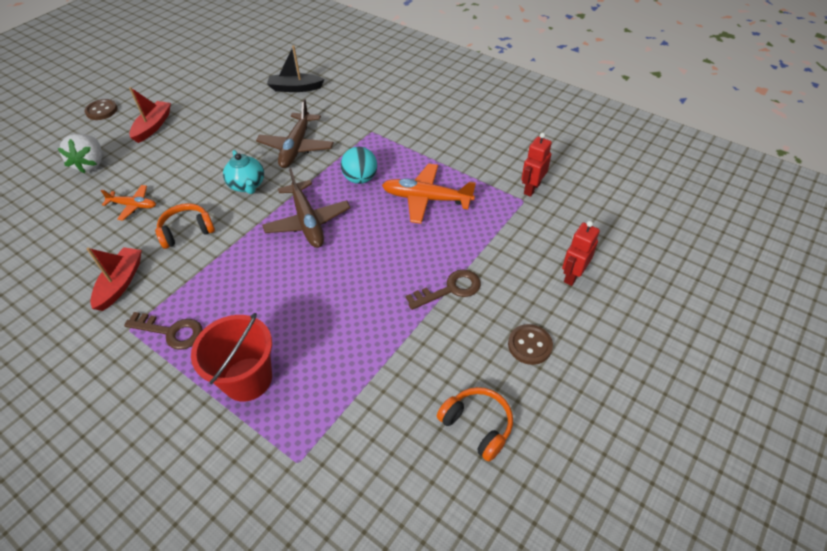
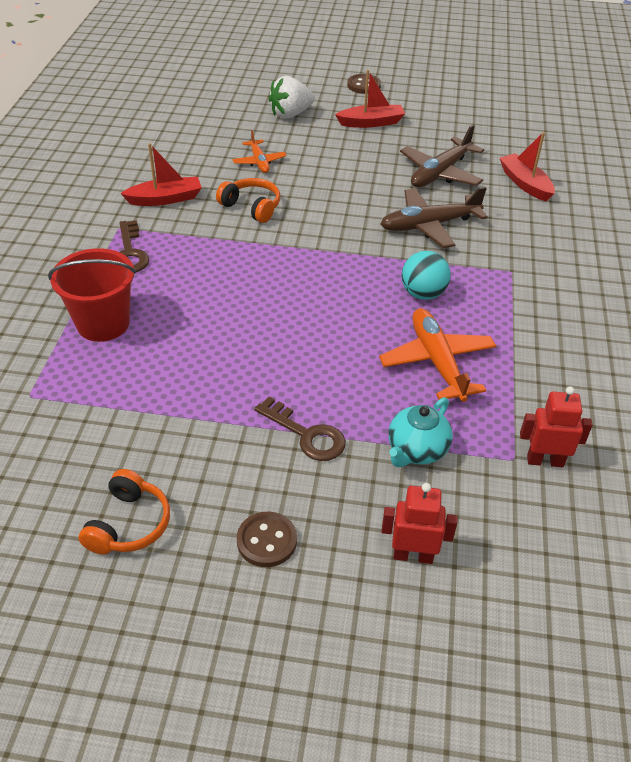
camera: 60 degrees right, 5 degrees down
turquoise teapot [223,150,264,194] -> turquoise teapot moved to [388,397,453,467]
brown plane [262,168,350,248] -> brown plane moved to [400,124,484,187]
black boat [267,46,325,92] -> red boat [500,132,555,202]

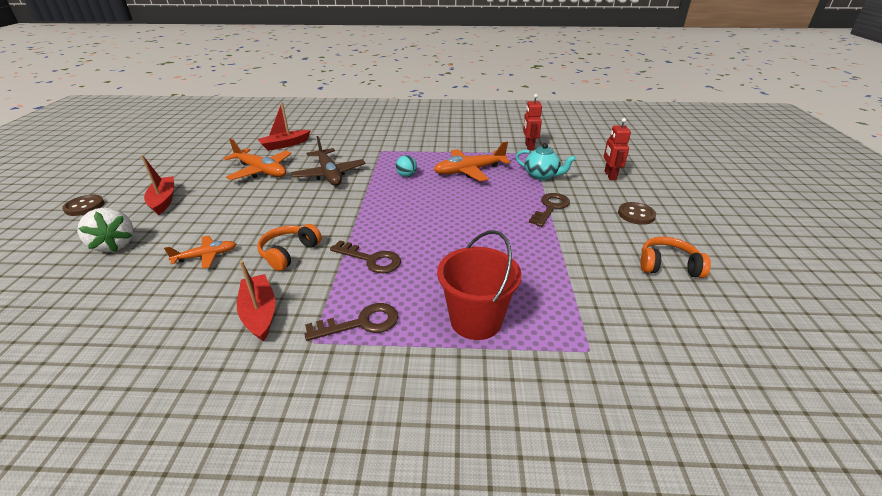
camera: 95 degrees left, 10 degrees down
brown plane [400,124,484,187] -> orange plane [223,139,292,180]
turquoise ball [401,251,451,300] -> turquoise ball [396,155,417,177], size x0.66
none -> brown key [330,240,401,273]

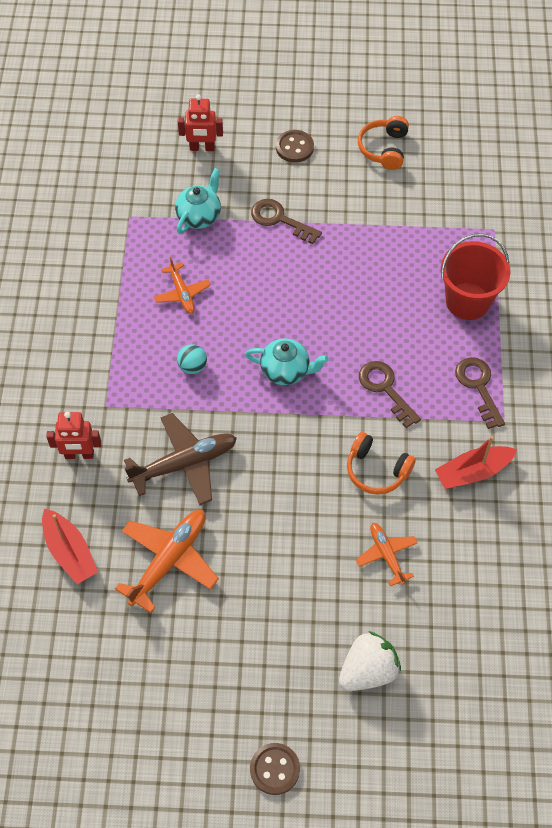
camera: 90 degrees left, 25 degrees up
red boat [141,155,174,215] -> none
brown key [330,240,401,273] -> brown key turned 60 degrees counterclockwise [359,361,421,428]
orange plane [434,142,511,181] -> orange plane [154,257,211,314], size x0.59
red robot [523,94,542,150] -> red robot moved to [46,412,101,459]
none -> turquoise teapot [245,338,329,385]

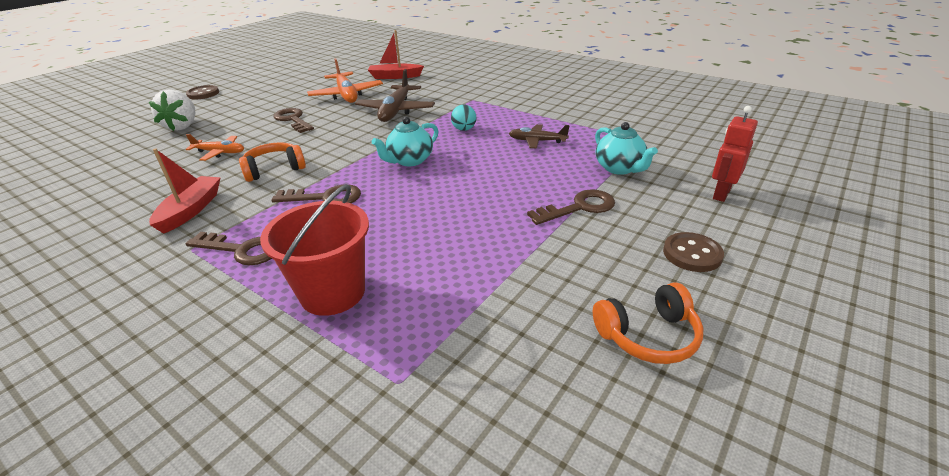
camera: 125 degrees right, 25 degrees down
red robot [46,412,101,459] -> none
orange plane [154,257,211,314] -> brown plane [509,124,570,149]
orange headphones [358,116,409,170] -> orange headphones turned 120 degrees clockwise [593,282,703,364]
none -> brown key [273,108,314,133]

